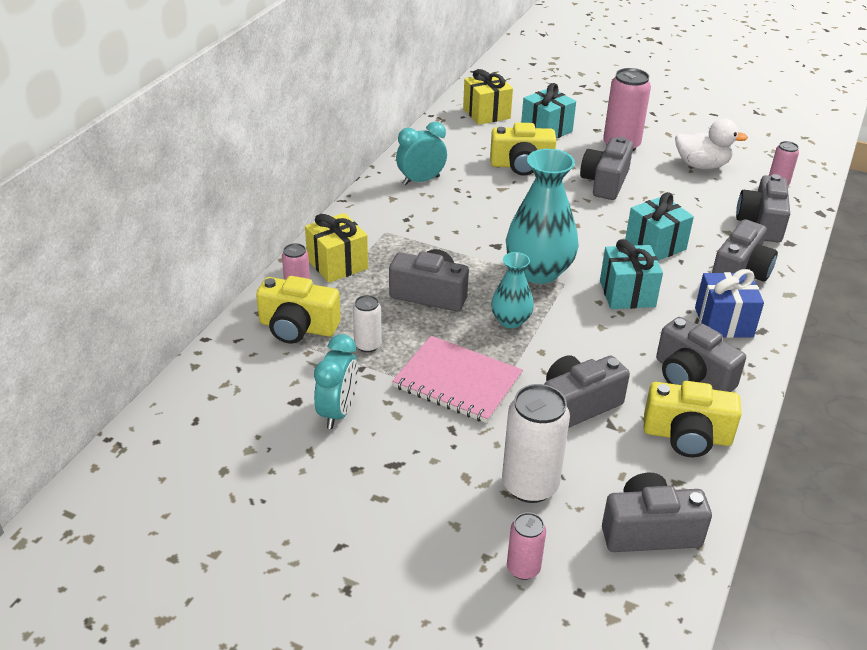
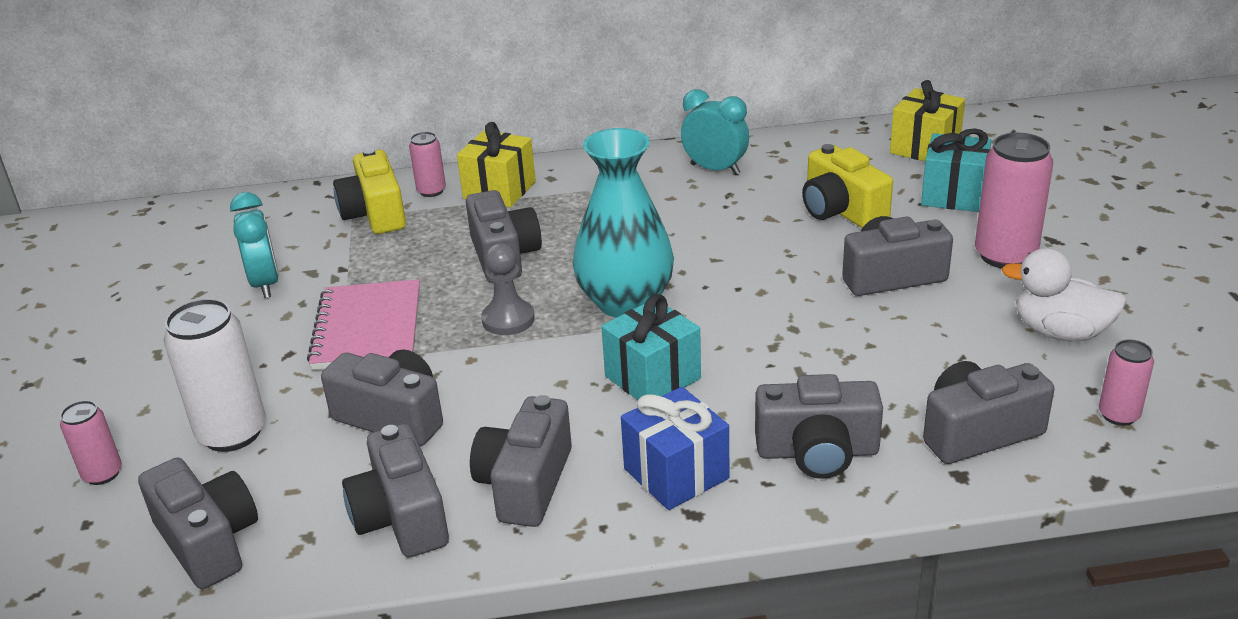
camera: 60 degrees right, 5 degrees down
turquoise clock [314,334,358,429] -> turquoise clock turned 90 degrees counterclockwise [230,192,279,298]
white can [353,295,382,353] -> none
turquoise vase [491,252,534,328] -> grey pawn [481,243,535,335]
turquoise gift [625,192,694,261] -> none
yellow camera [644,381,742,457] -> grey camera [342,424,449,558]
white duck [675,119,748,169] -> white duck turned 135 degrees clockwise [1002,248,1127,341]

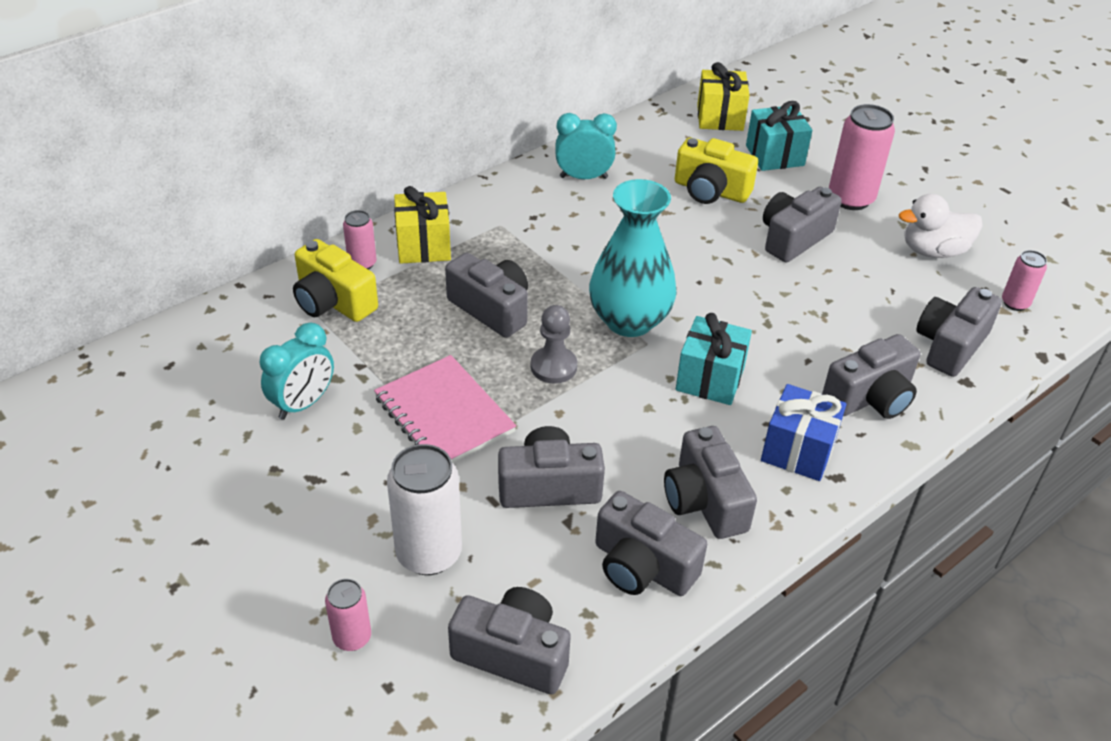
camera: 35 degrees left, 10 degrees up
turquoise clock [230,192,279,298] -> turquoise clock turned 90 degrees clockwise [260,323,334,420]

